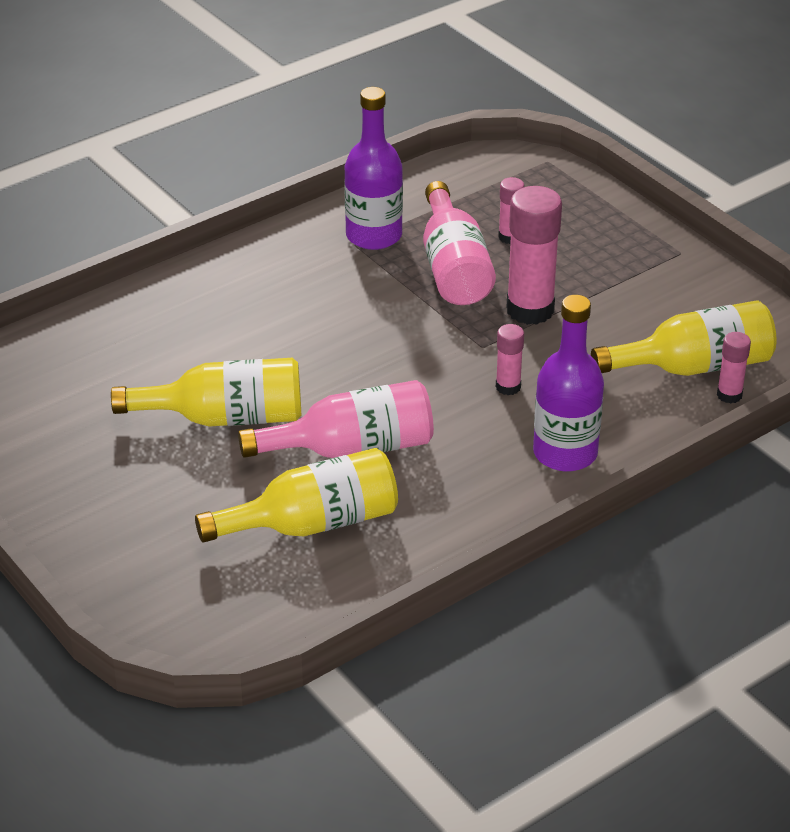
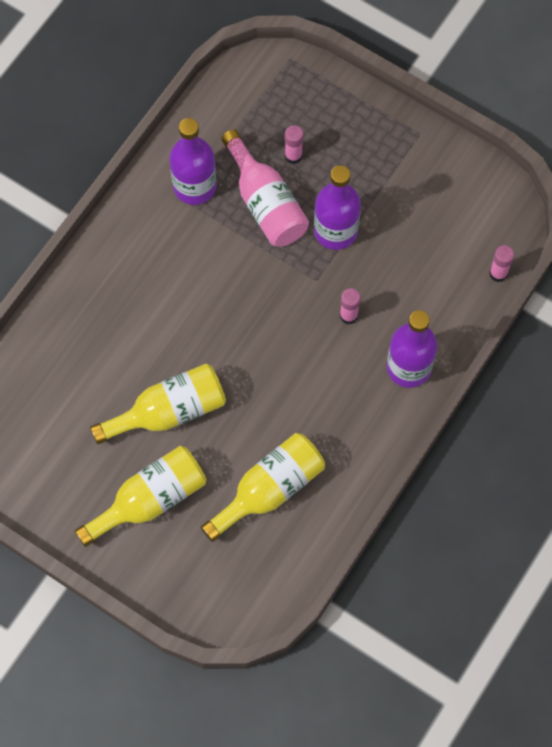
camera: 20 degrees left, 30 degrees up
pink bottle [238,380,434,458] -> none
pink glue stick [506,186,562,325] -> purple bottle [314,165,361,250]
yellow bottle [591,300,776,376] -> yellow bottle moved to [75,446,206,547]

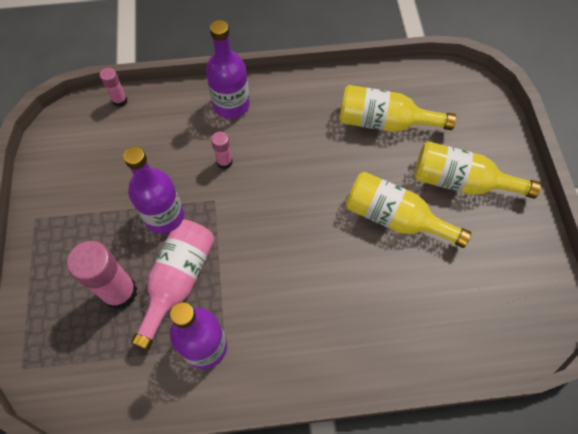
camera: 130 degrees left, 5 degrees down
pink glue stick [285,125,303,164] -> pink glue stick [67,241,137,309], size x1.98

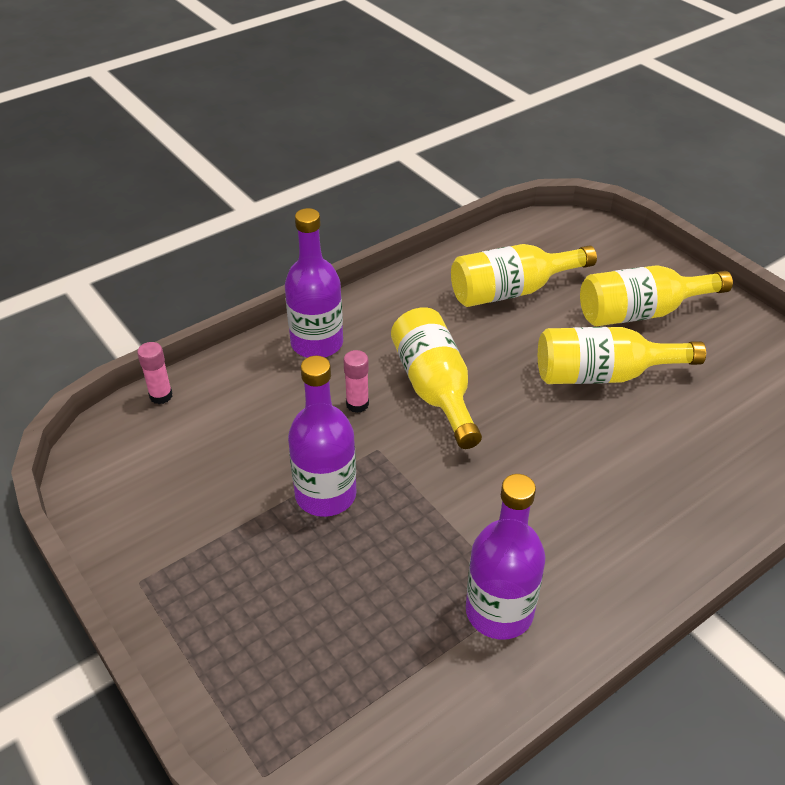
camera: 30 degrees left, 20 degrees down
pink glue stick [67,241,137,309] -> none
pink bottle [131,220,215,351] -> none
none -> yellow bottle [391,307,482,449]

